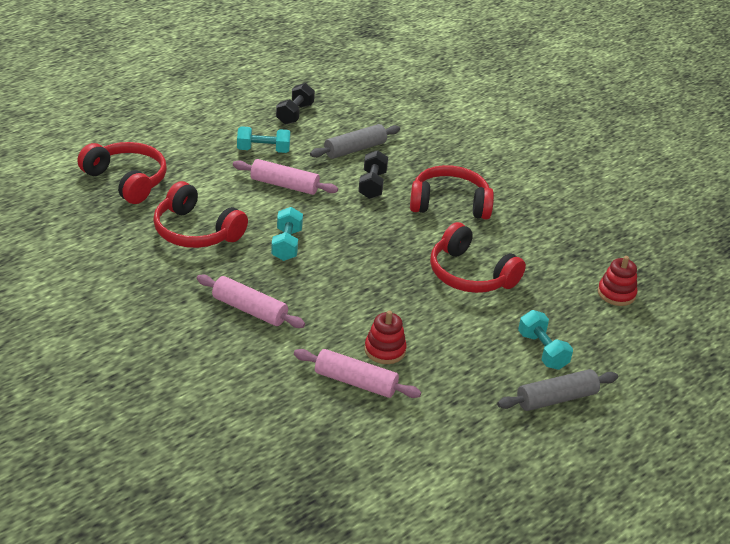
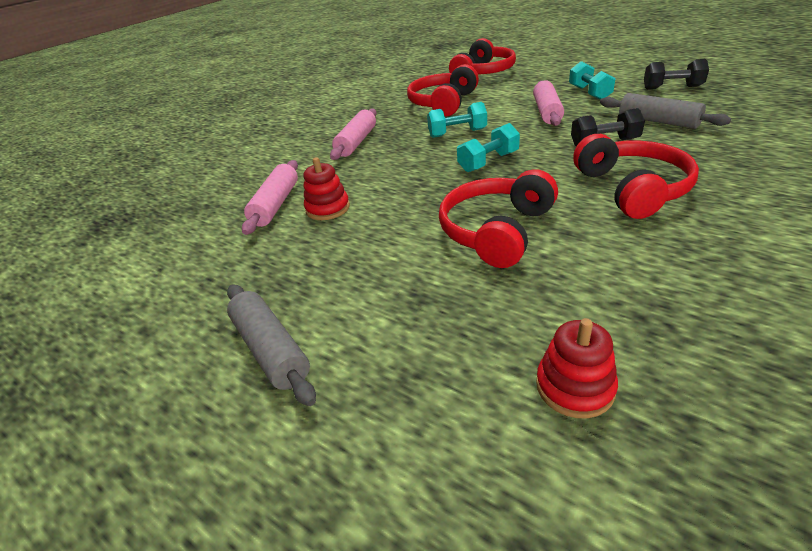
camera: 85 degrees right, 0 degrees up
turquoise dumbbell [518,310,573,370] -> turquoise dumbbell moved to [457,123,520,172]

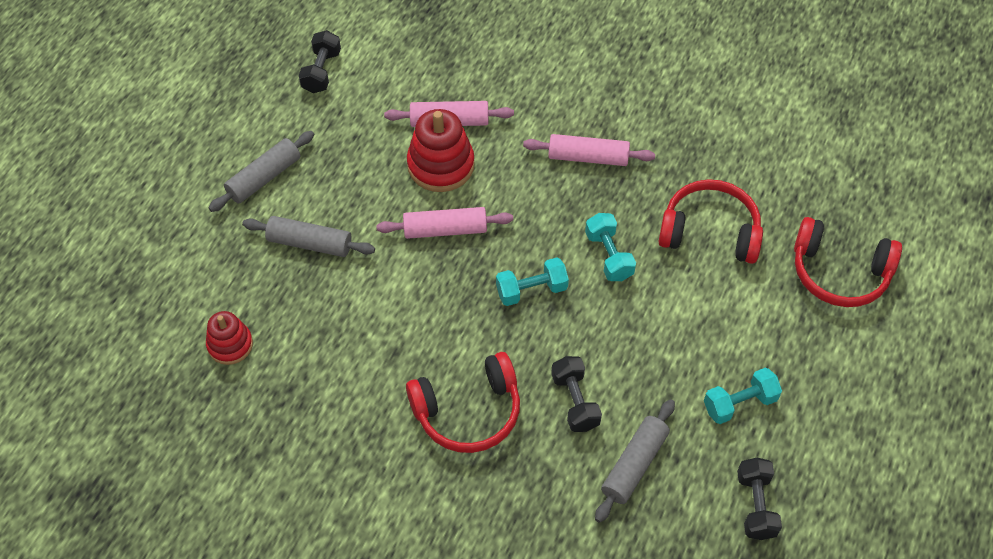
camera: 75 degrees right, 20 degrees up
red stacking toy [303,157,350,220] -> red stacking toy [407,109,475,192], size x1.60
red headphones [439,169,558,268] -> none
turquoise dumbbell [457,123,520,172] -> turquoise dumbbell turned 60 degrees counterclockwise [496,257,569,306]
pink rolling pin [533,80,564,126] -> pink rolling pin moved to [376,207,513,239]
none -> grey rolling pin [242,216,375,257]
none -> black dumbbell [299,30,341,93]

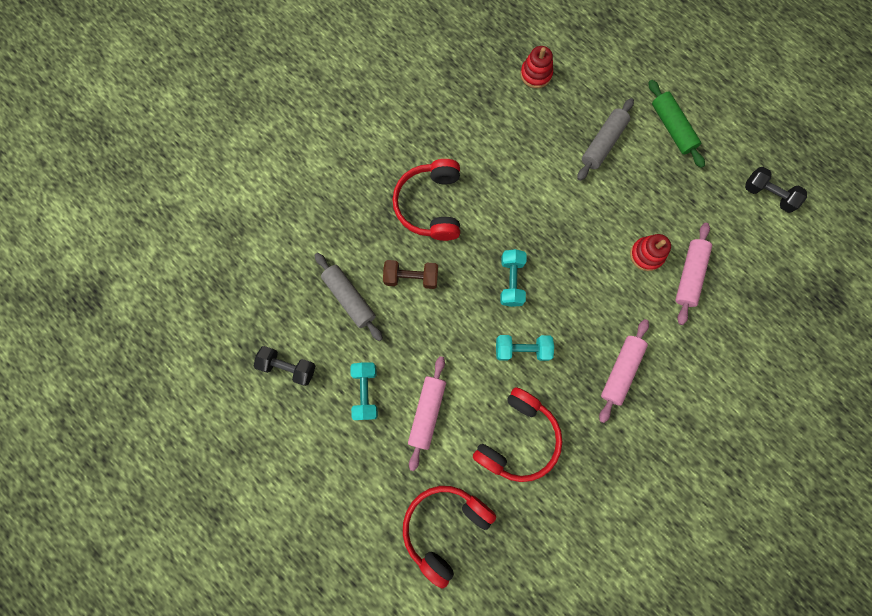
camera: 110 degrees right, 20 degrees up
grey rolling pin [209,131,314,212] -> green rolling pin [649,80,705,168]
pink rolling pin [376,207,513,239] -> pink rolling pin moved to [408,356,446,471]
red stacking toy [407,109,475,192] -> red stacking toy [630,234,671,271], size x0.62
black dumbbell [551,356,602,432] -> brown dumbbell [383,260,438,289]

